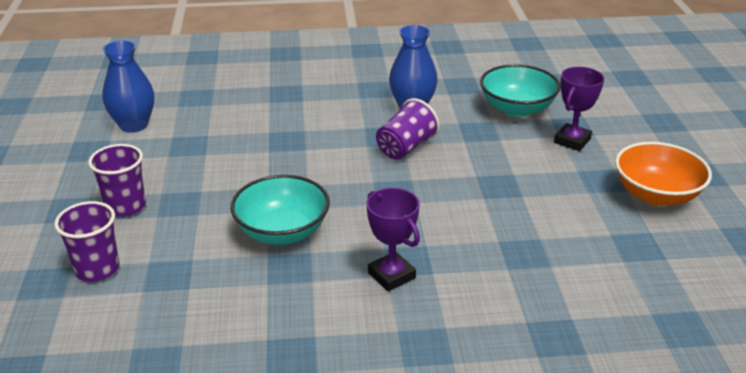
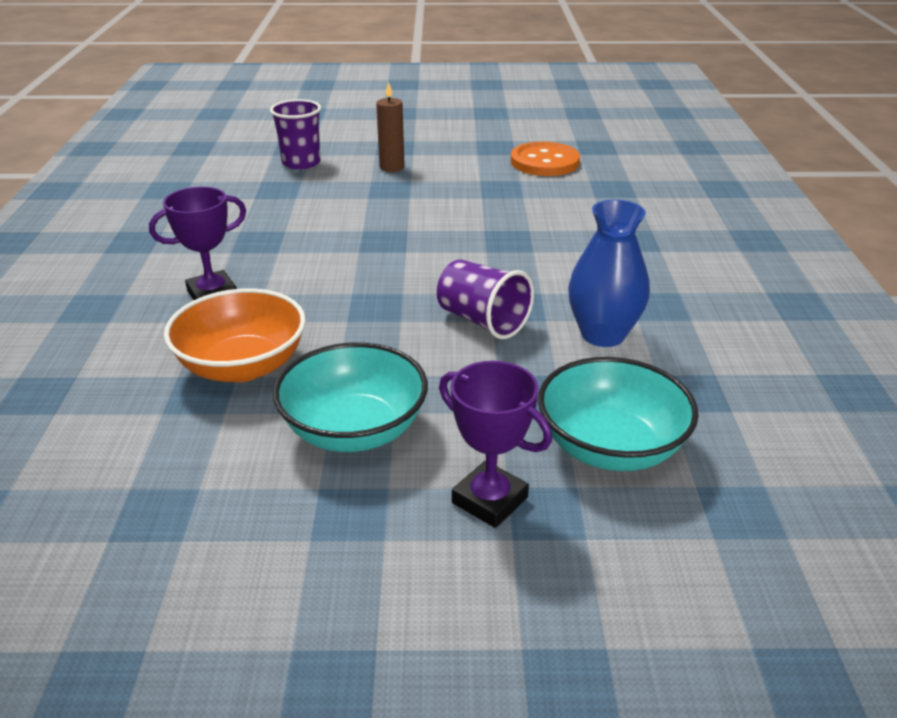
camera: 95 degrees right, 0 degrees up
purple cup [88,144,146,217] -> brown candle [376,82,405,172]
blue vase [102,40,154,133] -> orange button [511,142,580,176]
turquoise bowl [231,175,330,245] -> turquoise bowl moved to [273,342,428,452]
orange bowl [615,142,712,206] -> orange bowl moved to [164,288,306,382]

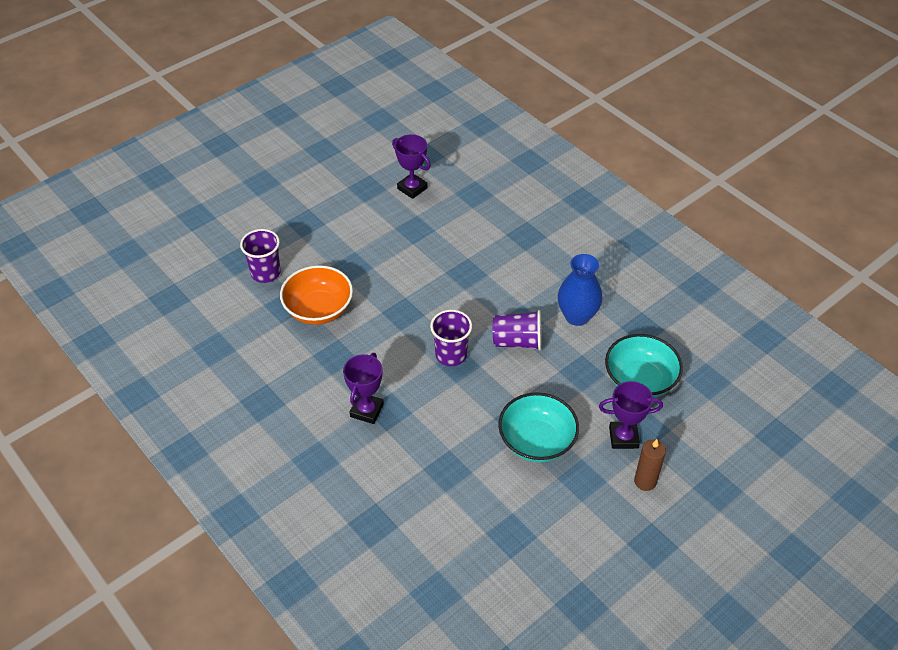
camera: 40 degrees left, 15 degrees up
orange bowl [164,288,306,382] -> orange bowl moved to [280,265,353,325]
brown candle [376,82,405,172] -> brown candle moved to [634,439,666,491]
orange button [511,142,580,176] -> purple trophy [392,134,431,199]
none -> purple cup [430,310,472,366]

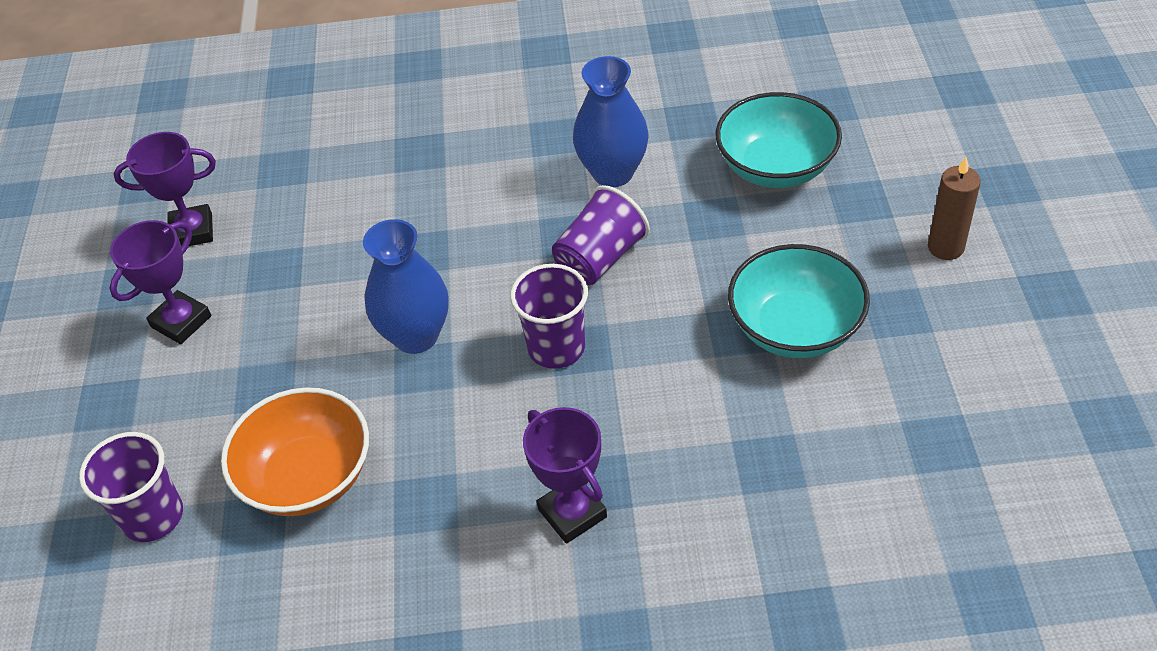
camera: 50 degrees left, 0 degrees up
purple trophy [599,381,663,449] -> purple trophy moved to [110,220,211,344]
none -> blue vase [363,219,449,354]

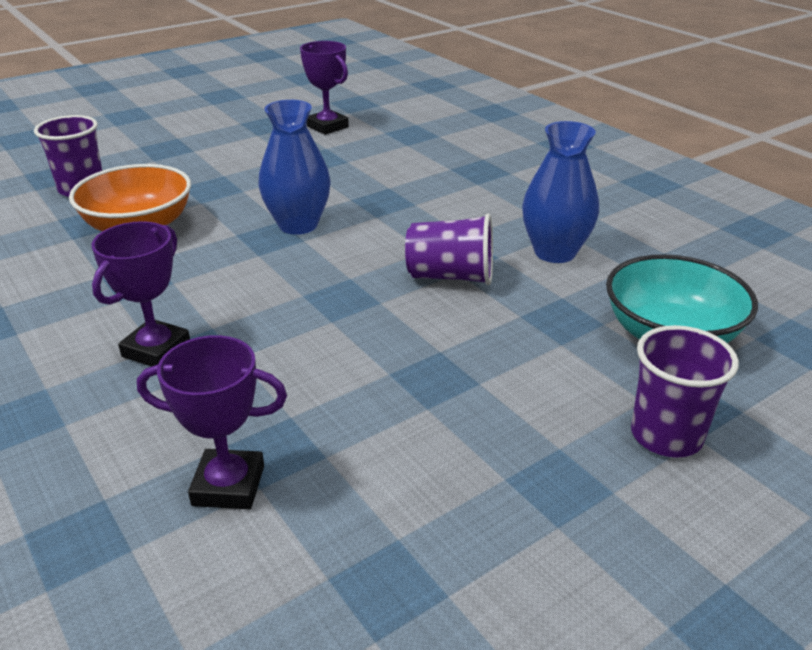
camera: 55 degrees right, 15 degrees down
purple trophy [110,220,211,344] -> purple trophy moved to [137,335,287,509]
purple cup [510,264,588,369] -> purple cup moved to [631,325,739,458]
turquoise bowl [728,244,870,358] -> none
brown candle [928,157,981,260] -> none

